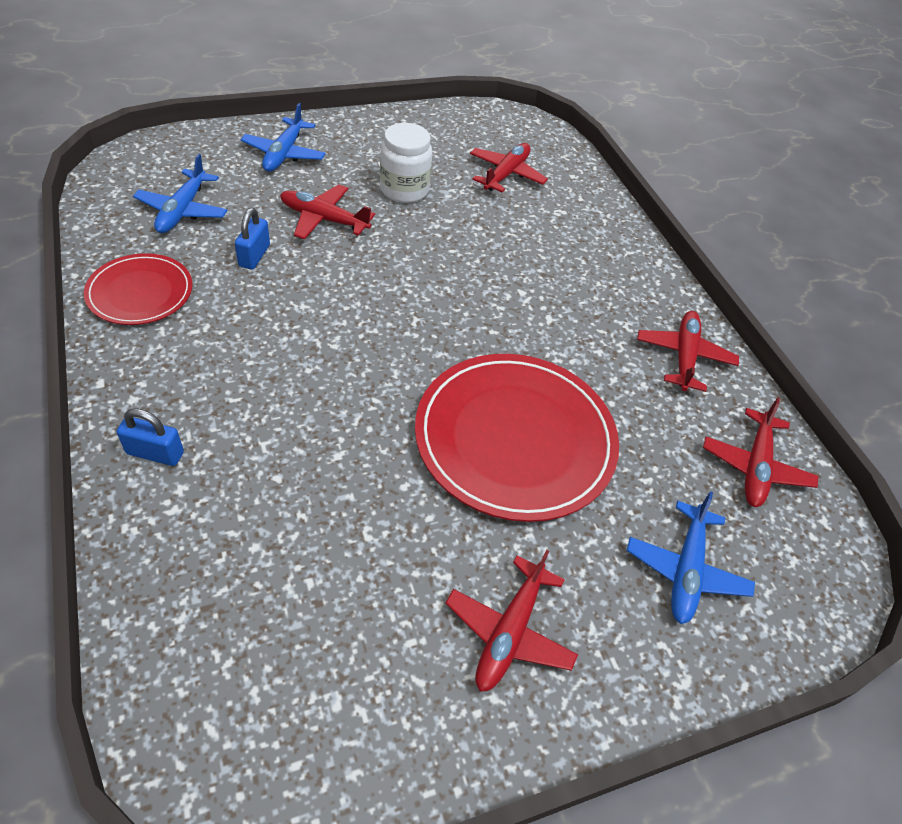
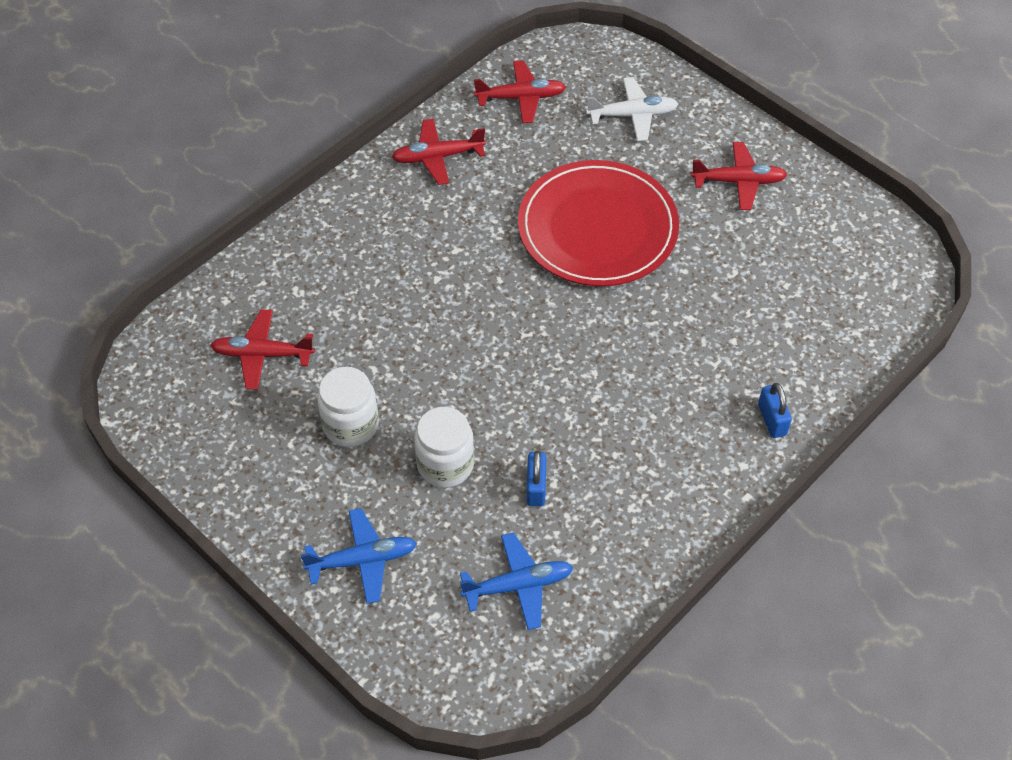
camera: 110 degrees left, 5 degrees up
red plate [84,253,193,325] -> none
blue padlock [235,208,270,270] -> blue padlock turned 75 degrees counterclockwise [526,451,547,506]
red plane [280,184,375,239] -> white jar [414,407,474,488]
blue plane [626,491,755,624] -> white plane [586,77,678,141]

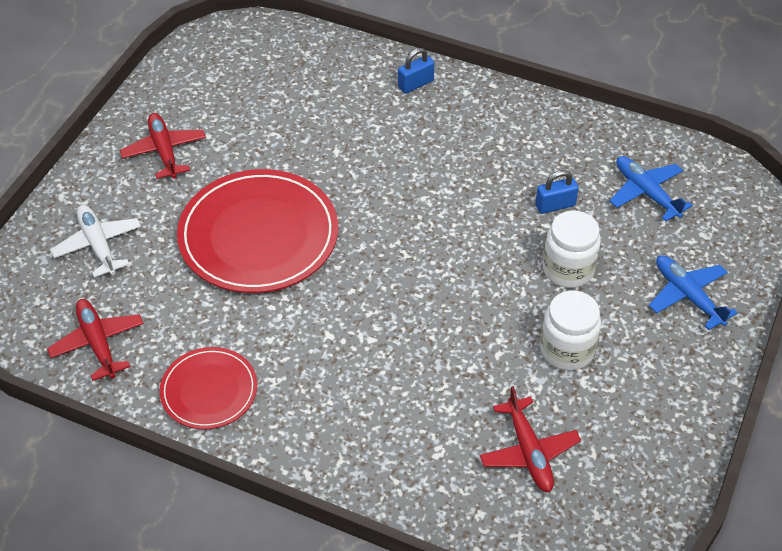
camera: 110 degrees left, 5 degrees down
red plane [392,118,486,185] -> red plate [159,347,257,429]

